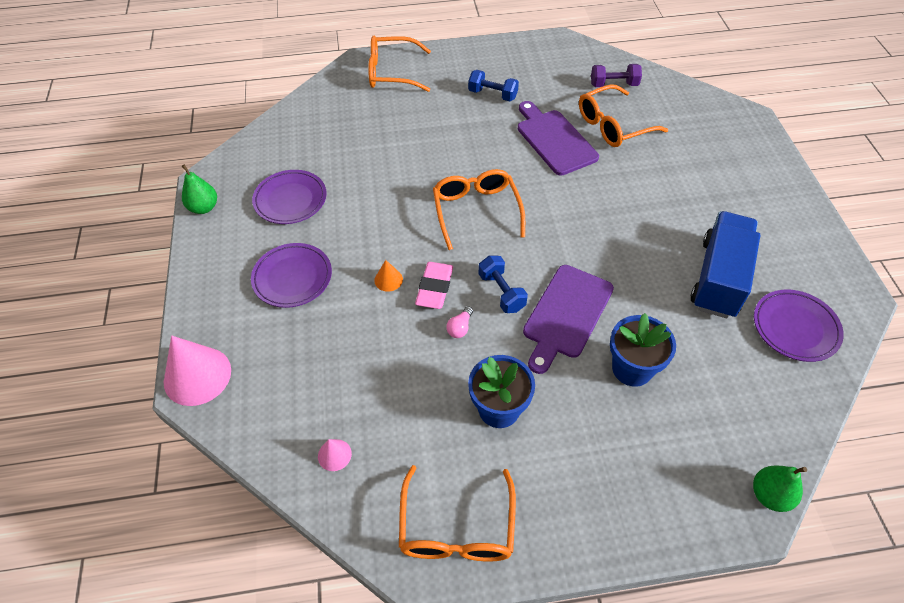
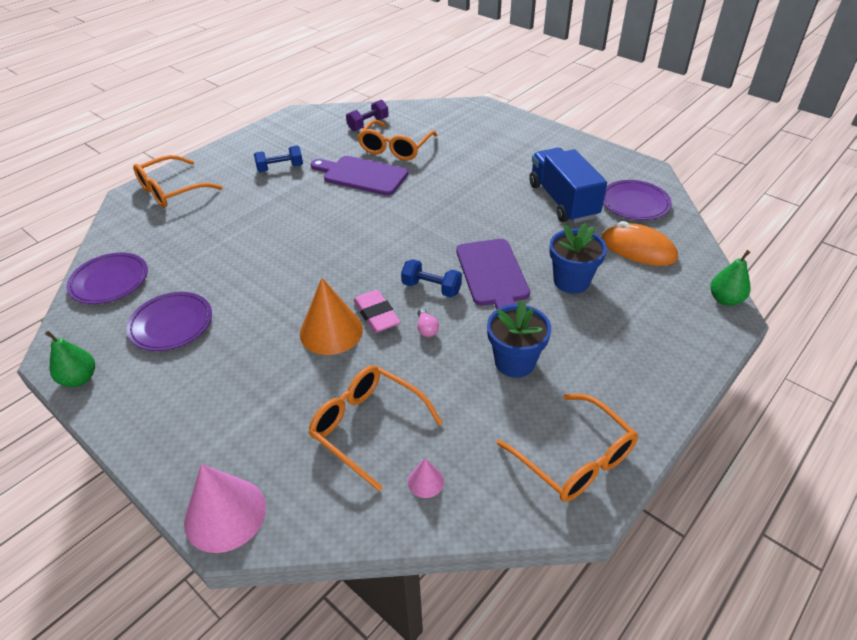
camera: 40 degrees left, 10 degrees down
purple plate [251,243,332,308] -> purple plate moved to [66,253,148,304]
orange cone [374,260,403,292] -> orange cone [300,278,363,355], size x2.12
orange glasses [433,169,525,250] -> orange glasses moved to [308,366,443,491]
none -> orange mouse [602,221,678,266]

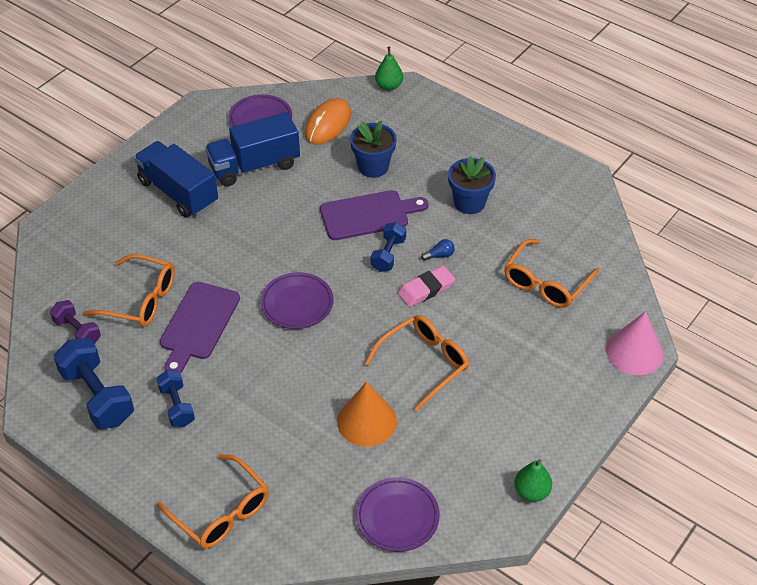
camera: 95 degrees left, 5 degrees up
purple plate [126,292,212,351] -> purple plate moved to [260,272,334,329]
orange cone [300,278,363,355] -> orange cone moved to [337,382,397,447]
pink cone [408,459,444,498] -> none
pink light bulb [417,308,439,337] -> blue light bulb [421,239,455,261]
orange glasses [497,394,638,502] -> orange glasses moved to [365,315,469,411]
none -> blue dumbbell [53,338,134,429]
none -> blue truck [134,141,218,217]

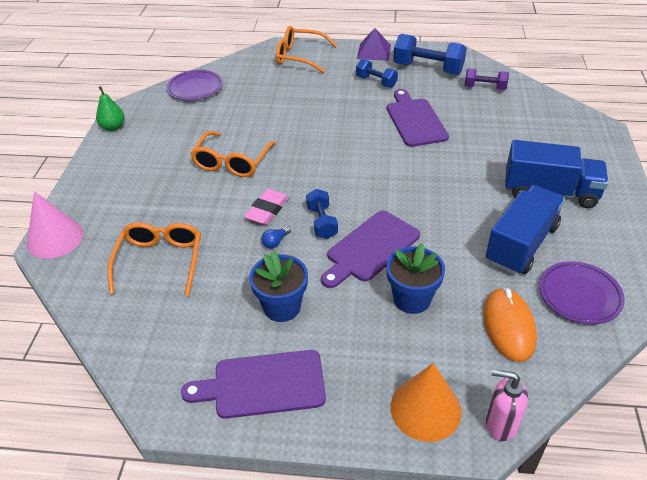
camera: 150 degrees right, 5 degrees down
orange glasses [83,254,175,326] -> none
purple plate [260,272,334,329] -> none
orange cone [337,382,397,447] -> orange cone moved to [390,363,462,442]
green pear [375,47,403,91] -> pink soap dispenser [486,369,528,441]
none -> purple cutting board [181,350,326,419]
none -> purple pyramid [357,28,391,61]

